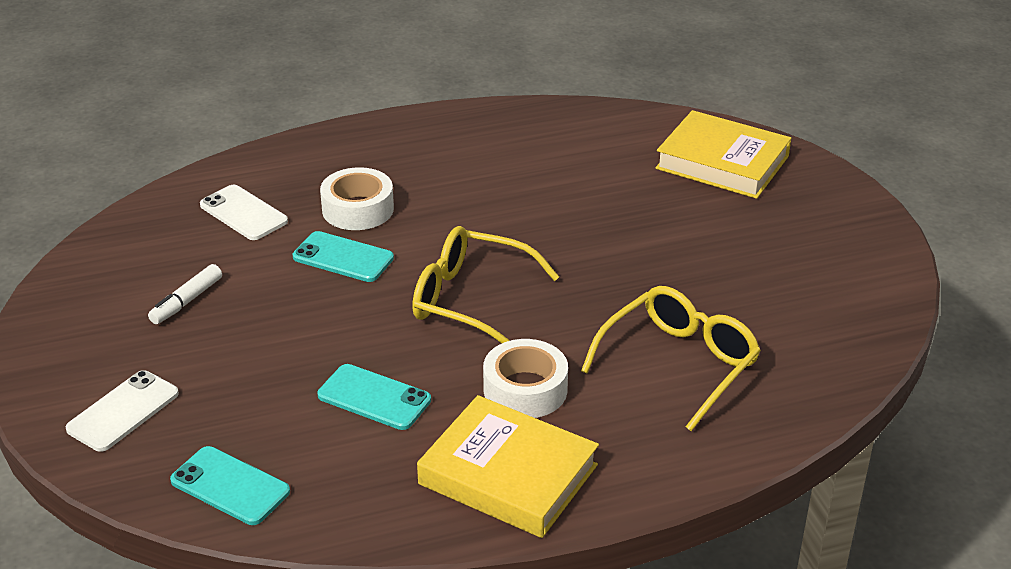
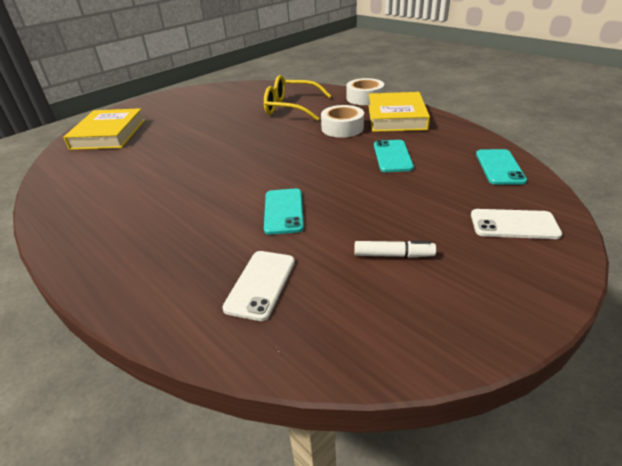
camera: 115 degrees left, 0 degrees up
white tape [320,167,394,230] -> white tape moved to [347,78,384,105]
yellow glasses [412,226,559,344] -> none

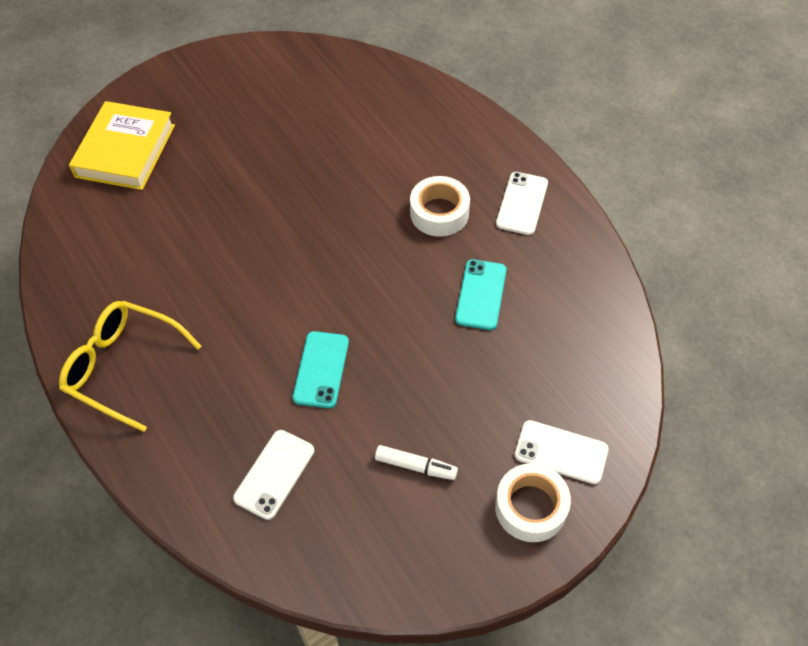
camera: 10 degrees right, 20 degrees up
yellow glasses [264,75,331,121] -> yellow glasses moved to [59,301,202,432]
white tape [347,78,384,105] -> white tape moved to [495,463,571,542]
yellow book [368,92,430,132] -> white phone [496,172,548,235]
turquoise phone [476,149,527,185] -> none

